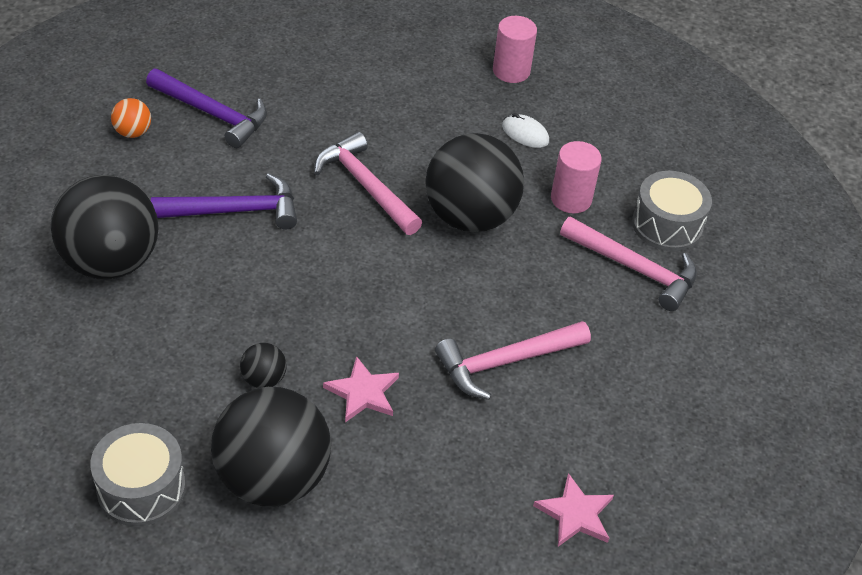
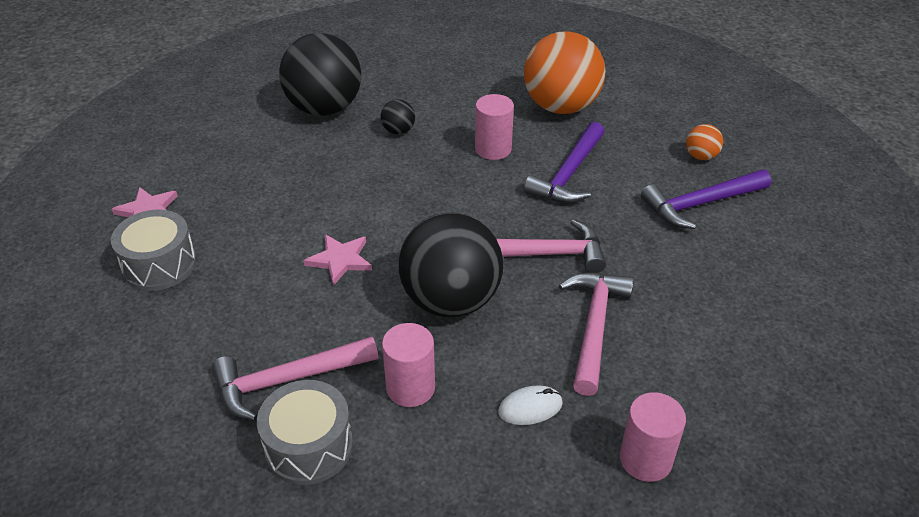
camera: 130 degrees right, 5 degrees down
black ball [51,175,159,280] -> orange ball [524,31,605,114]
grey drum [90,423,185,526] -> grey drum moved to [111,209,197,291]
pink star [323,356,399,422] -> pink star moved to [304,234,372,286]
pink hammer [435,321,591,400] -> pink hammer moved to [559,273,634,396]
none -> pink cylinder [475,94,514,160]

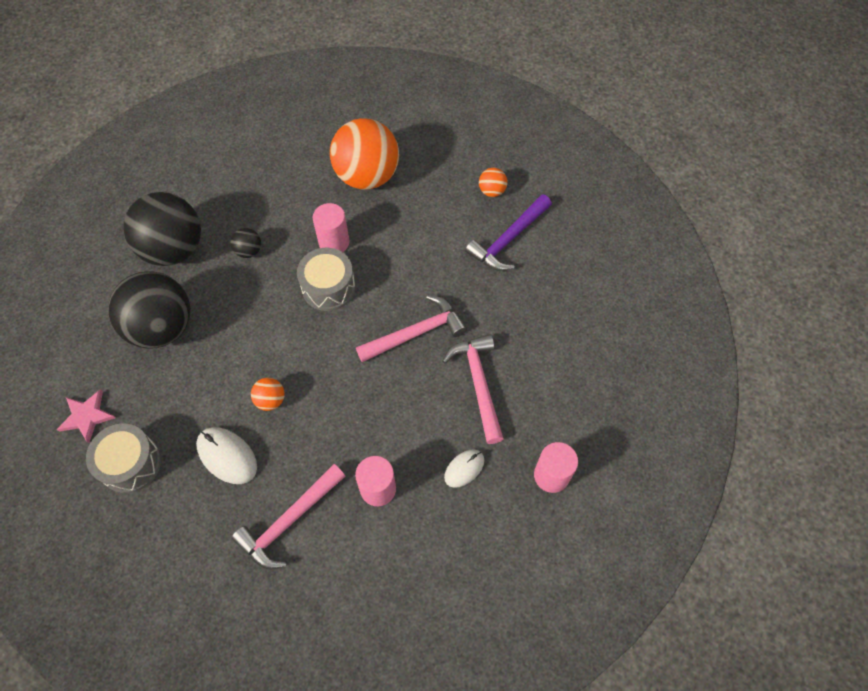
camera: 25 degrees left, 20 degrees up
grey drum [257,380,353,485] -> grey drum moved to [297,248,355,311]
pink star [304,234,372,286] -> orange ball [251,378,285,411]
black ball [399,213,503,317] -> black ball moved to [108,271,191,349]
purple hammer [524,122,604,203] -> none
none -> white mouse [196,427,257,484]

